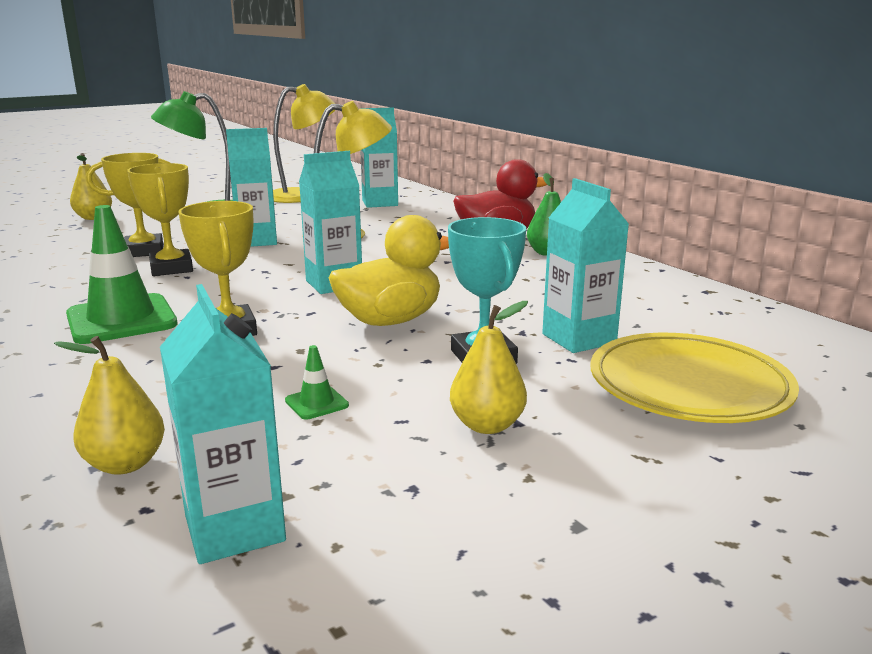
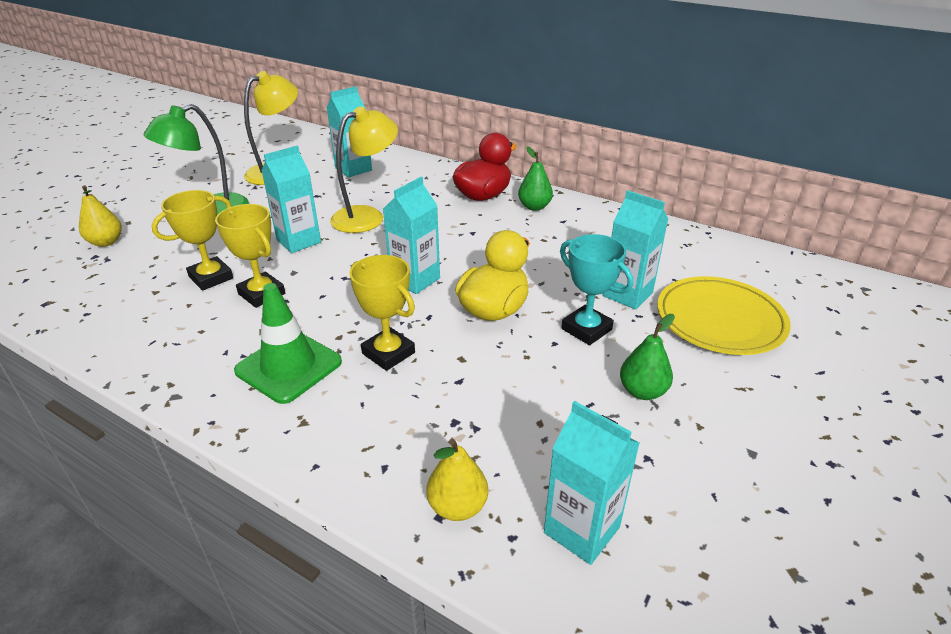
camera: 25 degrees left, 15 degrees up
green traffic cone [285,345,349,420] -> none
yellow pear [450,301,528,434] -> green pear [620,314,675,400]

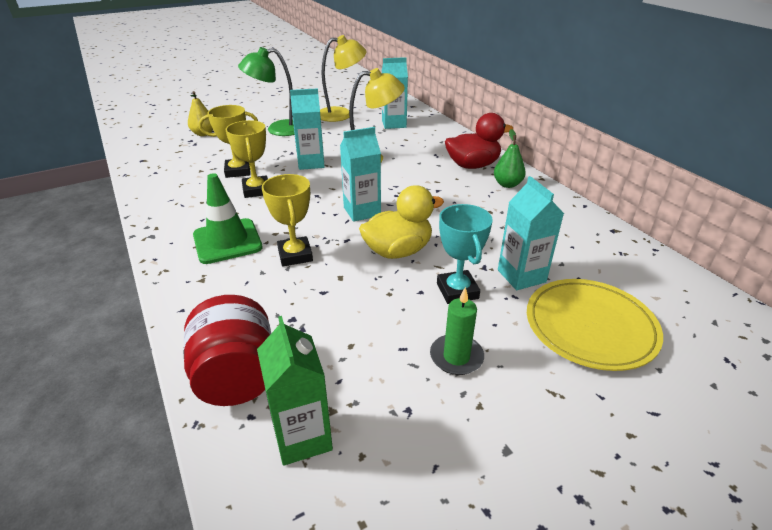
camera: 30 degrees right, 0 degrees up
yellow pear [426,439,488,521] -> red jar [184,295,271,406]
turquoise carton [544,401,640,565] -> green carton [257,316,333,466]
green pear [620,314,675,400] -> green candle [430,287,484,375]

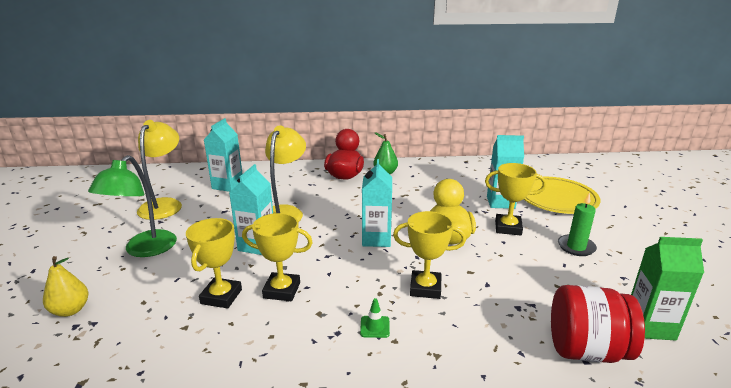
camera: 65 degrees left, 10 degrees down
green traffic cone [193,173,263,264] -> green traffic cone [360,298,390,338], size x0.43
turquoise trophy [437,204,493,304] -> yellow trophy [485,163,546,236]

